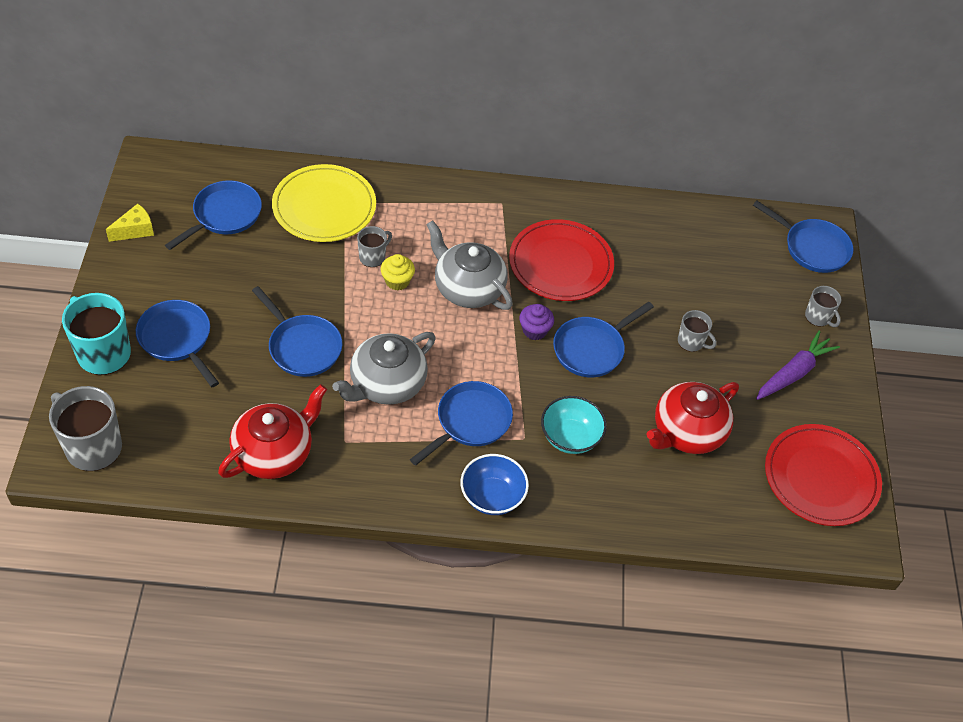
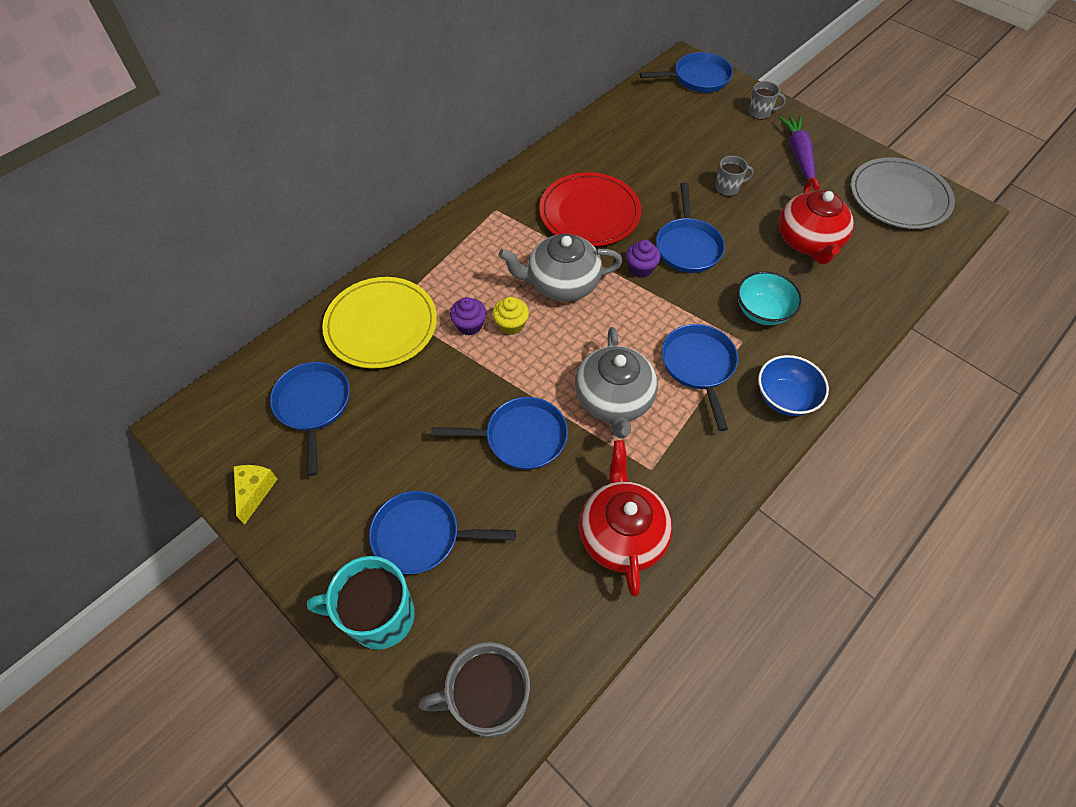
camera: 45 degrees left, 5 degrees up
grey mug [357,226,392,267] -> purple cupcake [450,297,486,336]
red plate [765,424,882,526] -> grey plate [851,157,955,229]

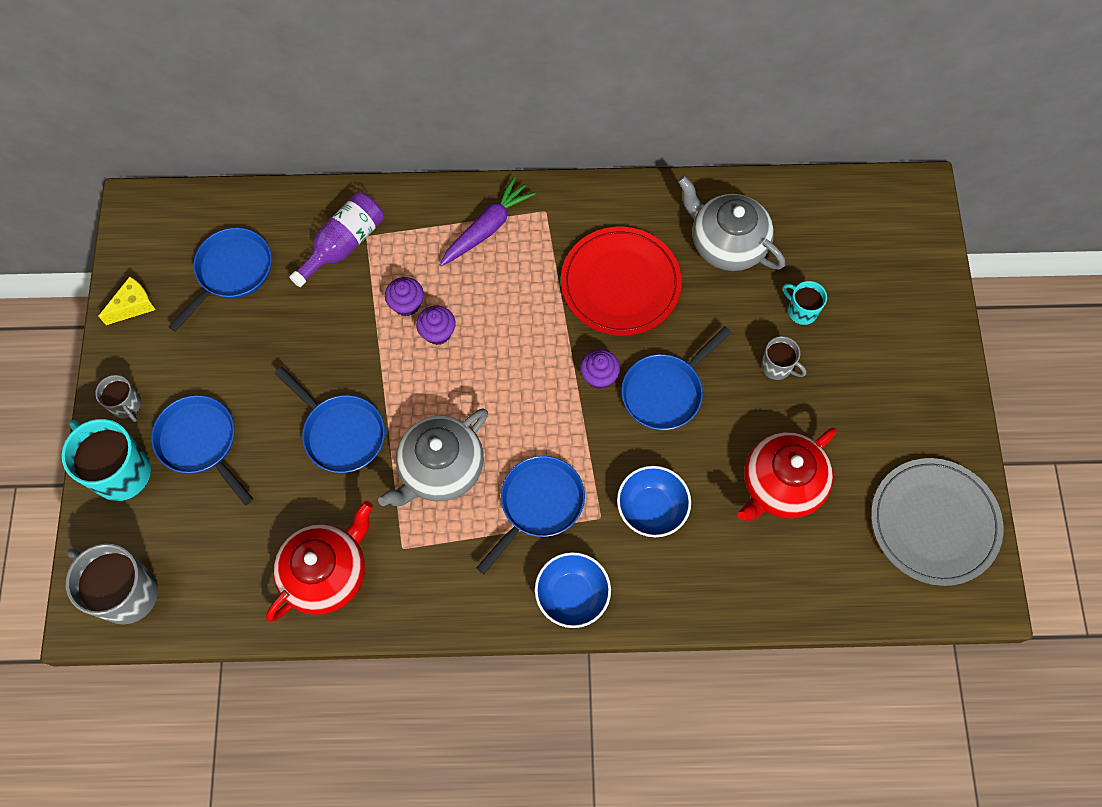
camera: 45 degrees right, 10 degrees up
yellow plate [322,277,437,368] -> purple bottle [289,192,384,287]
yellow cupcake [493,297,529,335] -> purple cupcake [416,306,456,345]
grey teapot [499,234,623,301] -> grey teapot moved to [678,176,785,271]
blue pan [640,52,733,93] -> none
turquoise bowl [737,271,802,325] -> blue bowl [617,466,691,537]
grey mug [748,81,786,120] -> grey mug moved to [95,375,141,422]
purple carrot [778,115,815,180] -> purple carrot moved to [440,177,535,266]
none -> turquoise mug [783,281,827,325]

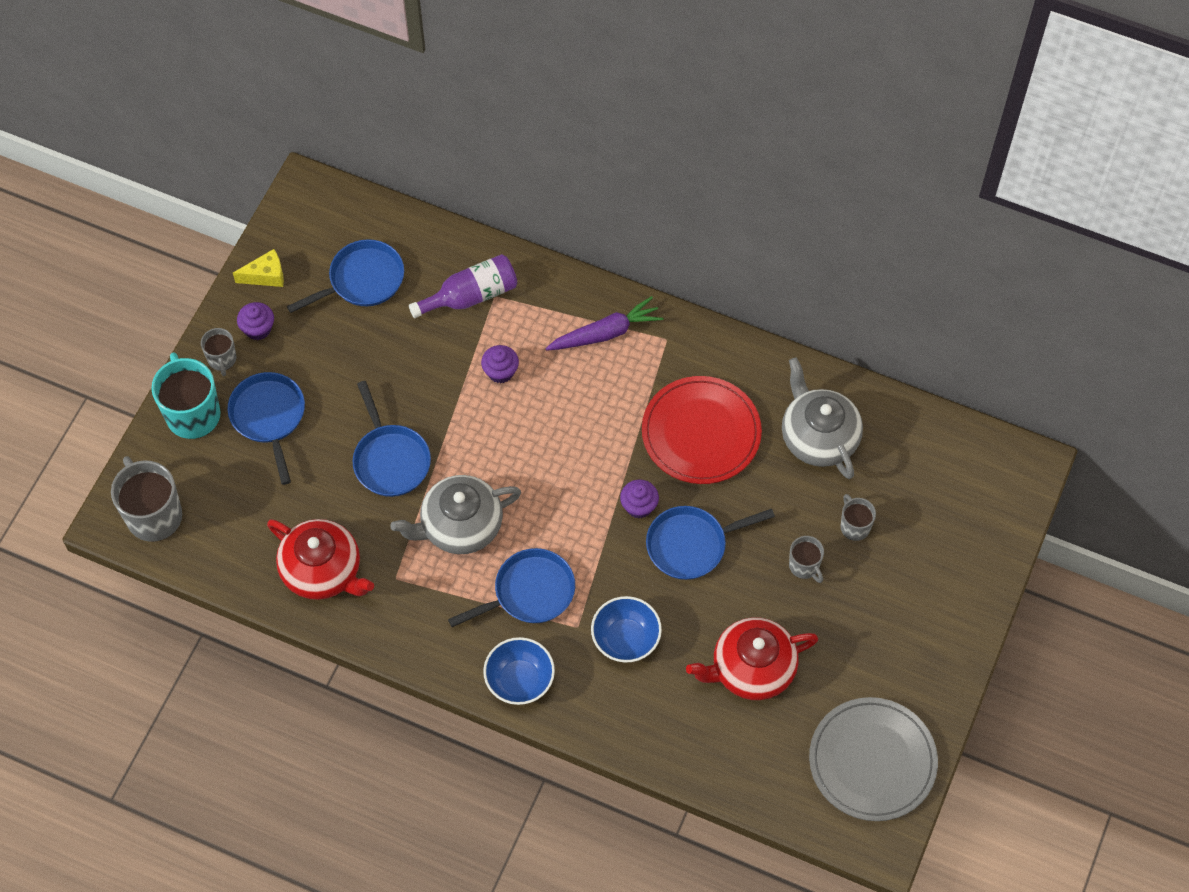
camera: 25 degrees right, 5 degrees down
red teapot [266,501,373,622] -> red teapot turned 60 degrees clockwise [267,519,374,600]
purple cupcake [416,306,456,345] -> purple cupcake moved to [237,302,274,340]
turquoise mug [783,281,827,325] -> grey mug [840,494,876,541]

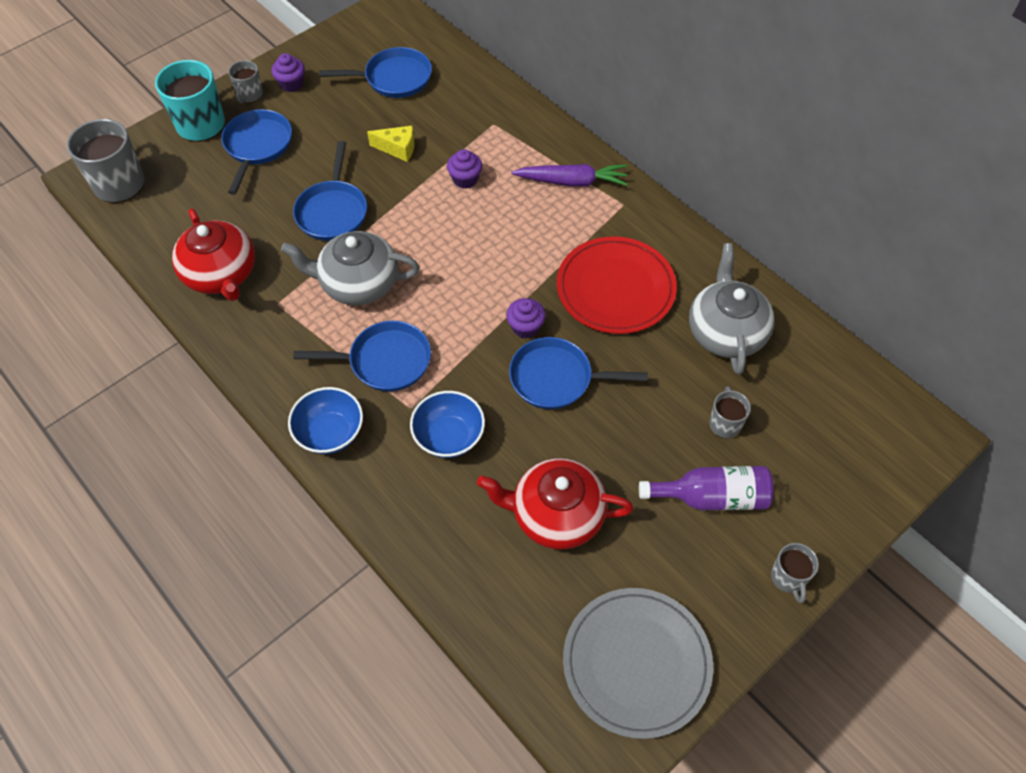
camera: 25 degrees right, 5 degrees down
yellow cheese [233,249,284,287] -> yellow cheese moved to [367,126,415,162]
purple bottle [409,254,517,318] -> purple bottle moved to [639,466,774,510]
grey mug [789,536,824,583] -> grey mug moved to [771,543,819,603]

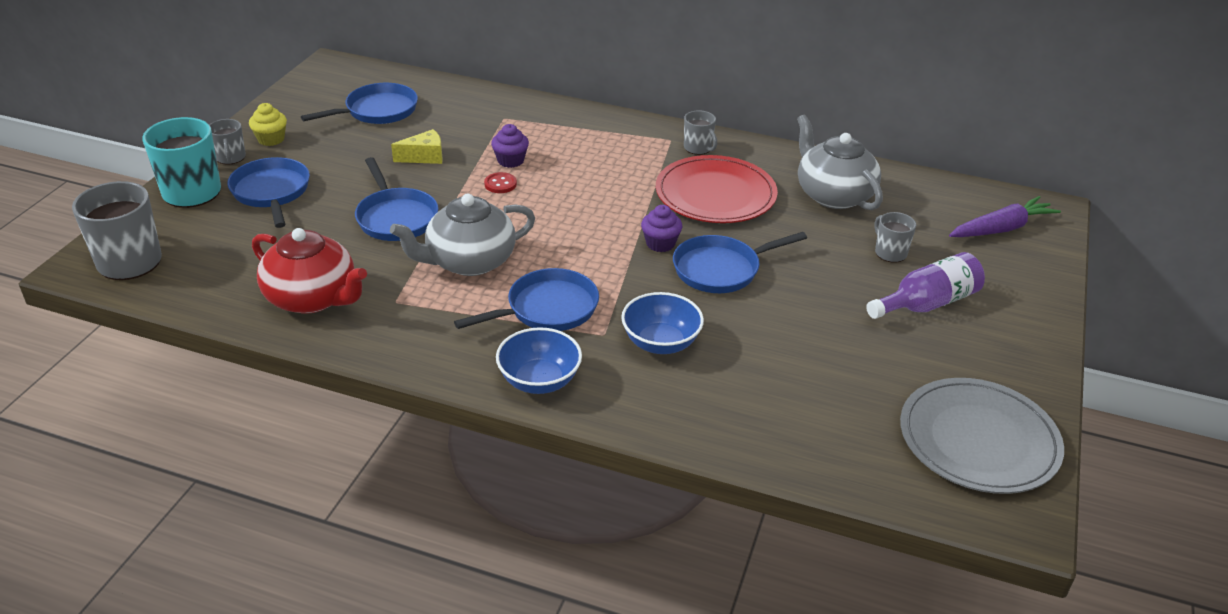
camera: 30 degrees left, 20 degrees down
purple cupcake [271,53,305,92] -> yellow cupcake [249,103,287,146]
red teapot [477,458,634,549] -> none
purple carrot [511,164,628,187] -> purple carrot moved to [949,196,1061,237]
grey mug [771,543,819,603] -> grey mug moved to [684,110,717,155]
none -> red button [484,172,517,193]

